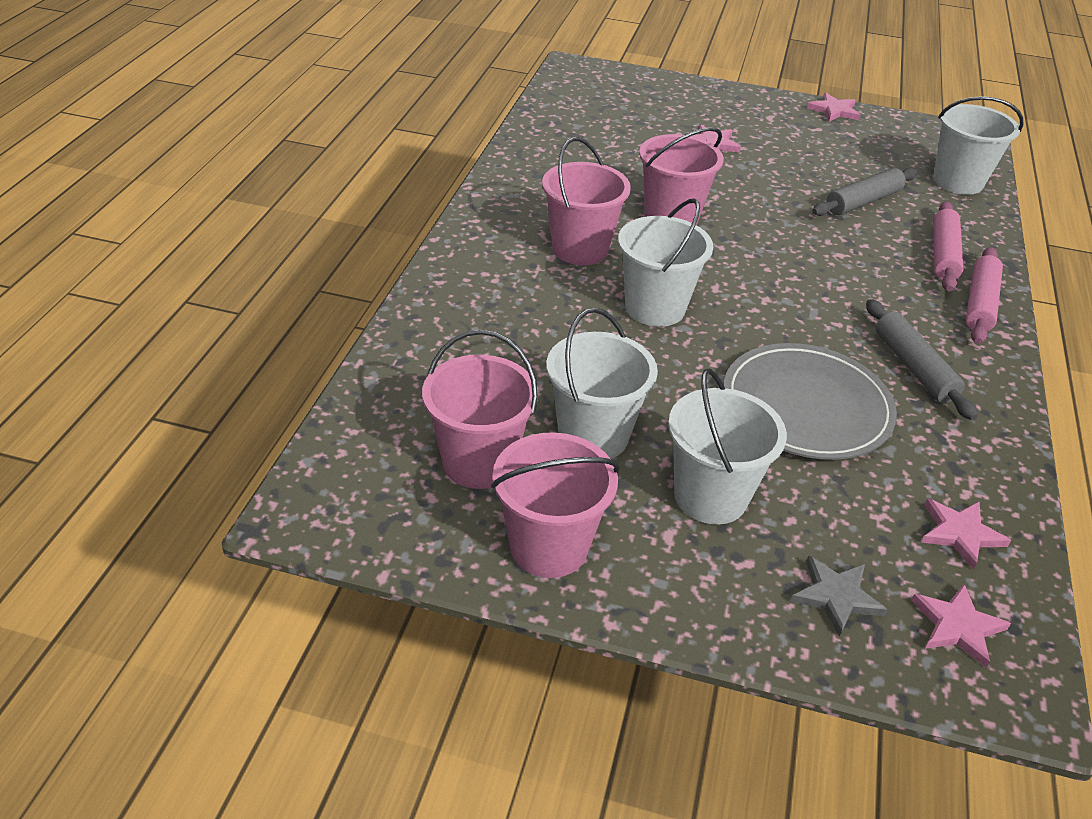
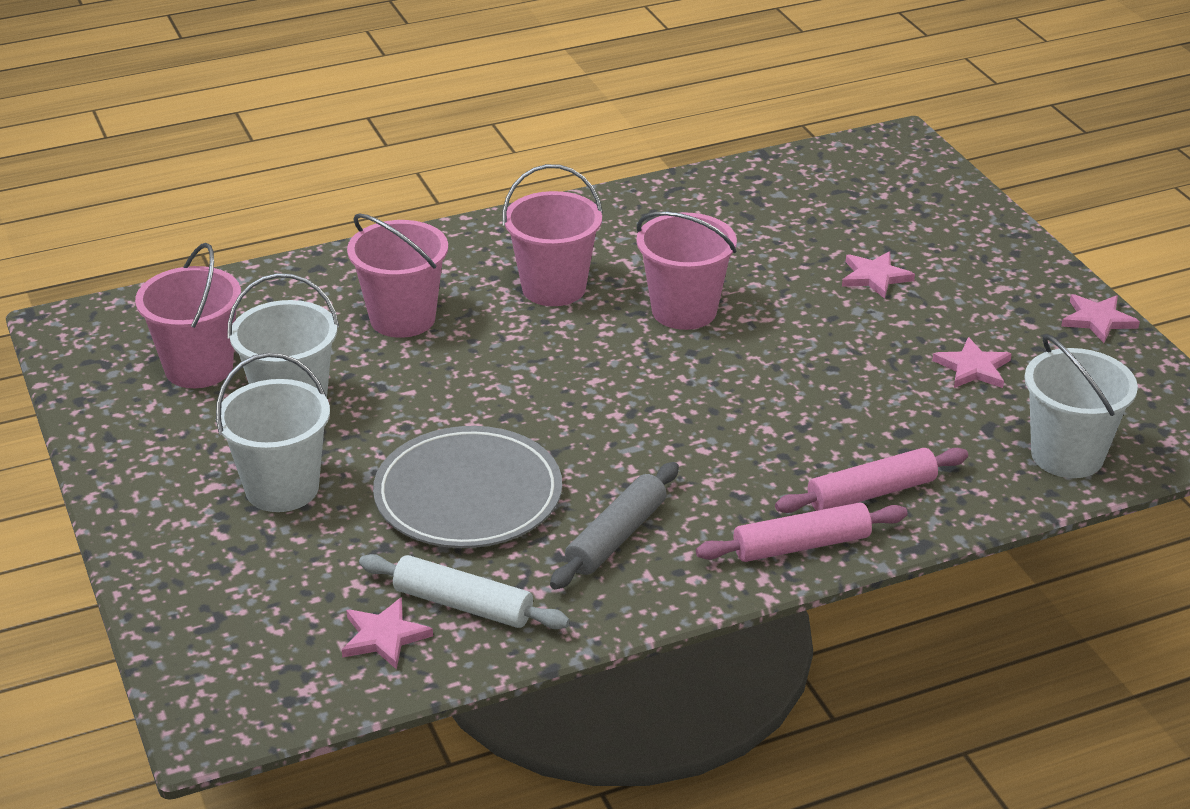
camera: 55 degrees right, 5 degrees down
pink bucket [491,432,620,578] -> pink bucket moved to [347,213,448,338]
white bucket [618,198,713,327] -> none
grey star [790,555,888,637] -> none
grey rolling pin [812,168,917,216] -> none
pink star [911,584,1011,668] -> pink star moved to [932,337,1011,388]
none -> white rolling pin [359,554,570,629]

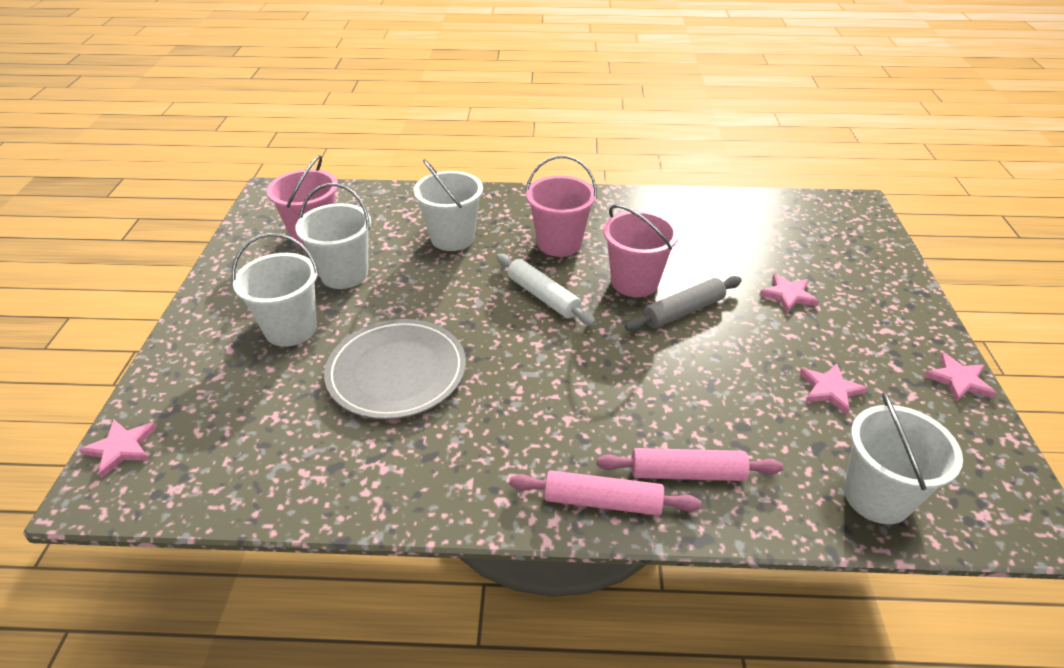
camera: 25 degrees right, 5 degrees up
pink star [342,597,433,670] -> pink star moved to [79,420,157,478]
pink bucket [347,213,448,338] -> white bucket [414,159,483,251]
white rolling pin [359,554,570,629] -> white rolling pin moved to [496,254,596,326]
grey rolling pin [550,462,679,589] -> grey rolling pin moved to [625,276,742,331]

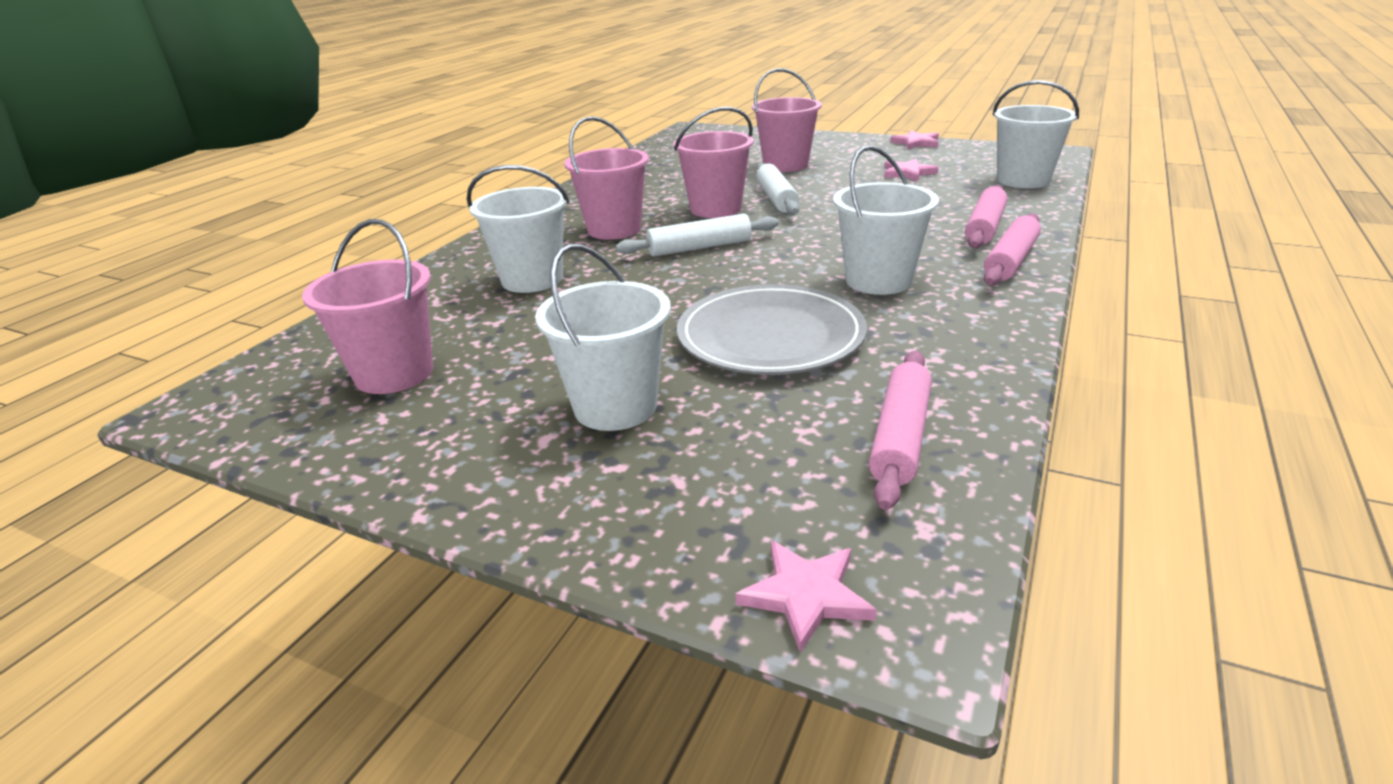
camera: 65 degrees left, 10 degrees down
white bucket [296,183,371,289] -> white bucket moved to [833,145,939,295]
grey rolling pin [625,276,742,331] -> white rolling pin [756,163,800,215]
pink star [759,273,819,313] -> pink bucket [752,68,822,172]
none -> pink rolling pin [869,351,932,510]

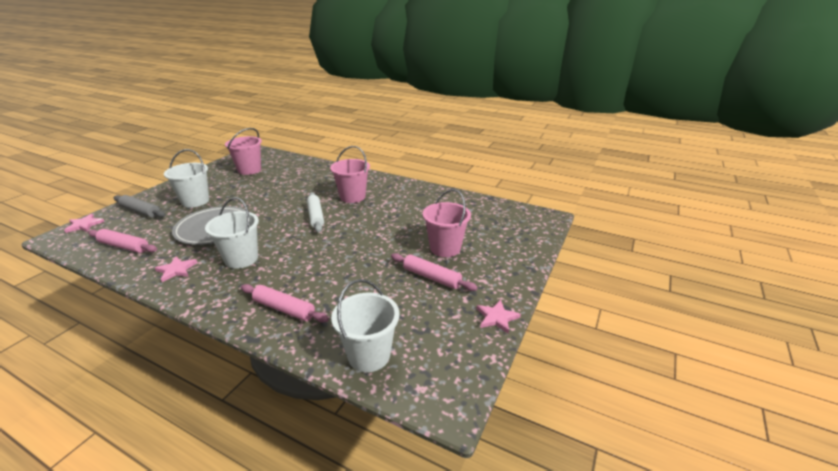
camera: 90 degrees right, 0 degrees up
white bucket [467,165,569,293] -> none
pink bucket [673,107,754,218] -> none
white rolling pin [756,163,800,215] -> none
pink star [884,158,939,182] -> pink star moved to [155,256,198,282]
pink rolling pin [984,213,1041,286] -> pink rolling pin moved to [391,253,478,291]
none -> grey rolling pin [114,195,166,218]

